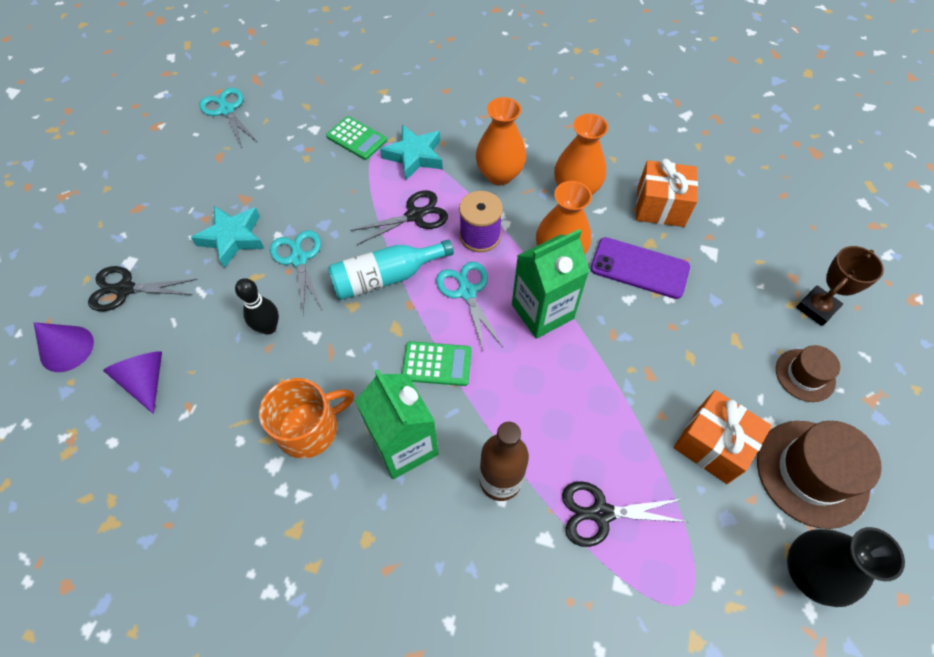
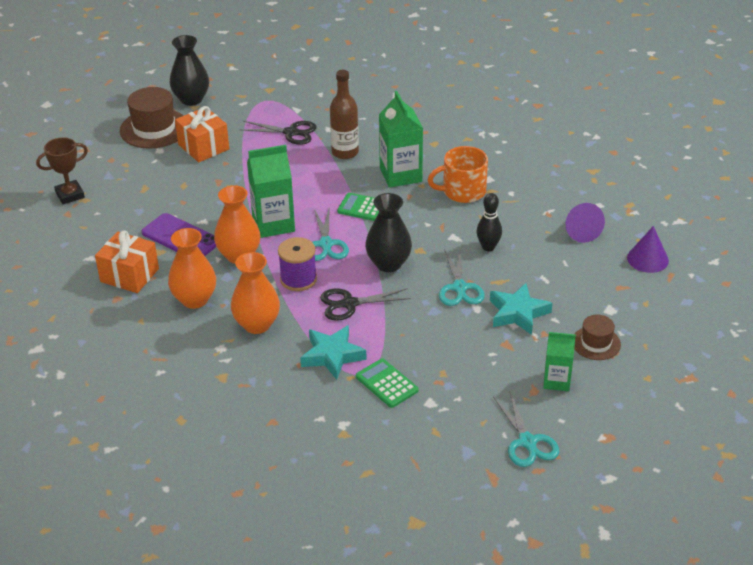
camera: 165 degrees left, 20 degrees down
black scissors [88,266,197,311] -> none
turquoise bottle [328,239,454,300] -> black vase [365,193,412,272]
brown hat [776,345,840,402] -> brown hat moved to [574,315,621,360]
none -> green carton [543,332,576,391]

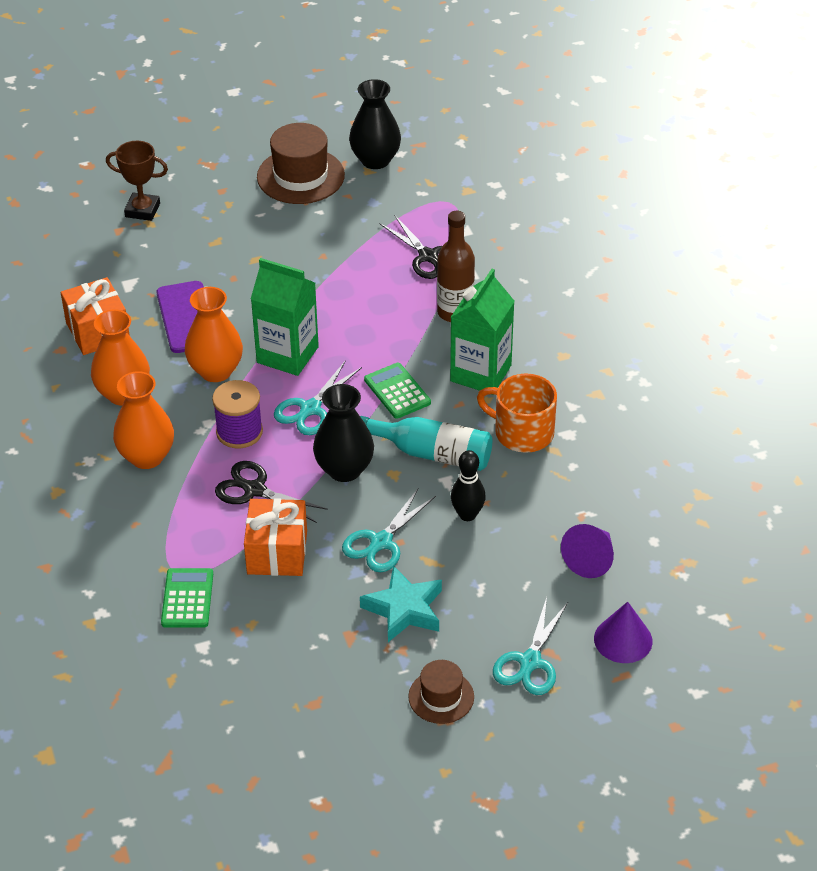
camera: 40 degrees right, 5 degrees up
orange gift [175,106,229,162] -> orange gift moved to [244,498,307,576]
turquoise star [300,325,367,380] -> none
turquoise scissors [493,392,559,467] -> turquoise scissors moved to [493,597,568,695]
green carton [543,332,576,391] -> none
none -> turquoise bottle [360,416,492,471]

